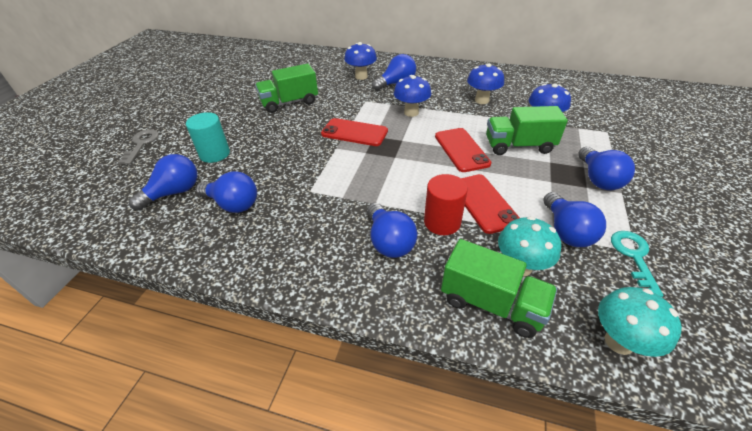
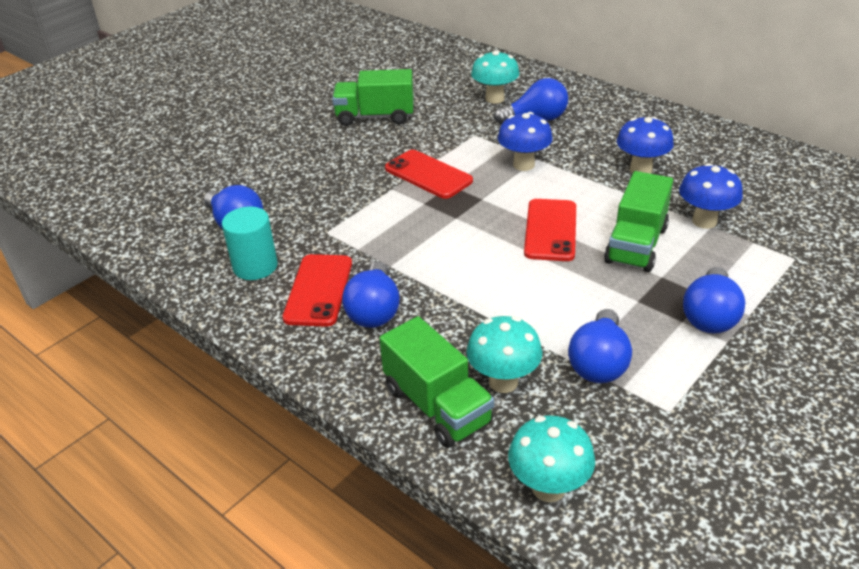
camera: 25 degrees right, 5 degrees down
grey key [118,129,159,165] -> none
blue light bulb [129,154,197,211] -> none
turquoise cylinder [186,112,230,163] -> turquoise cylinder moved to [222,207,278,280]
blue mushroom [344,42,377,80] -> turquoise mushroom [471,50,519,104]
red cylinder [424,174,468,235] -> none
red phone [461,174,520,234] -> red phone moved to [282,254,352,327]
green truck [486,106,568,155] -> green truck turned 90 degrees counterclockwise [604,171,673,272]
turquoise key [611,231,664,297] -> none

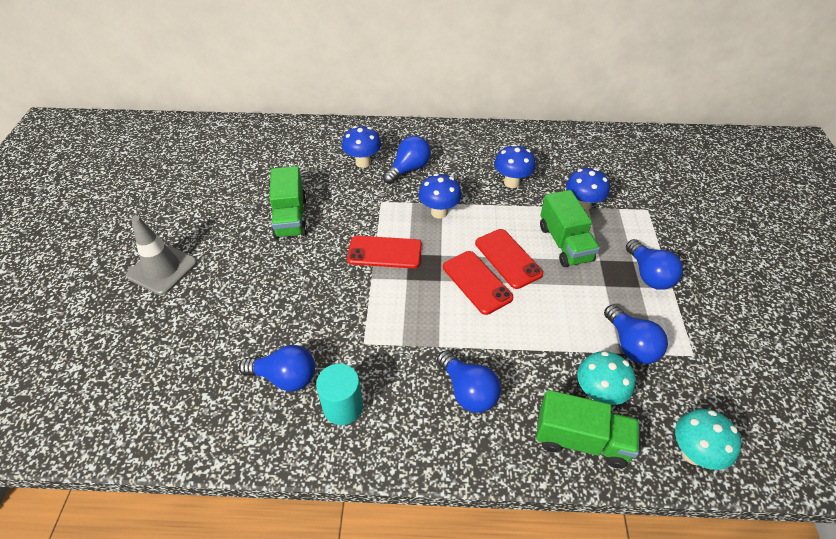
camera: 40 degrees left, 10 degrees up
red phone [282,254,352,327] -> red phone moved to [443,251,513,315]
green truck [332,69,414,126] -> green truck turned 60 degrees counterclockwise [269,166,307,239]
turquoise mushroom [471,50,519,104] -> blue mushroom [342,126,381,168]
none -> grey traffic cone [126,216,197,295]

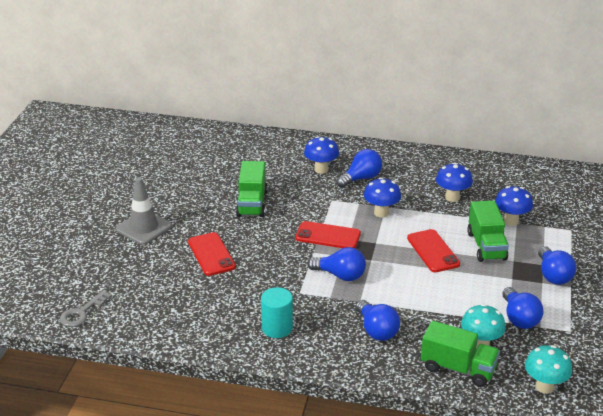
camera: 10 degrees right, 15 degrees down
blue light bulb [239,345,315,391] -> blue light bulb moved to [308,247,366,281]
red phone [443,251,513,315] -> red phone moved to [188,232,236,276]
none -> grey key [60,290,112,327]

